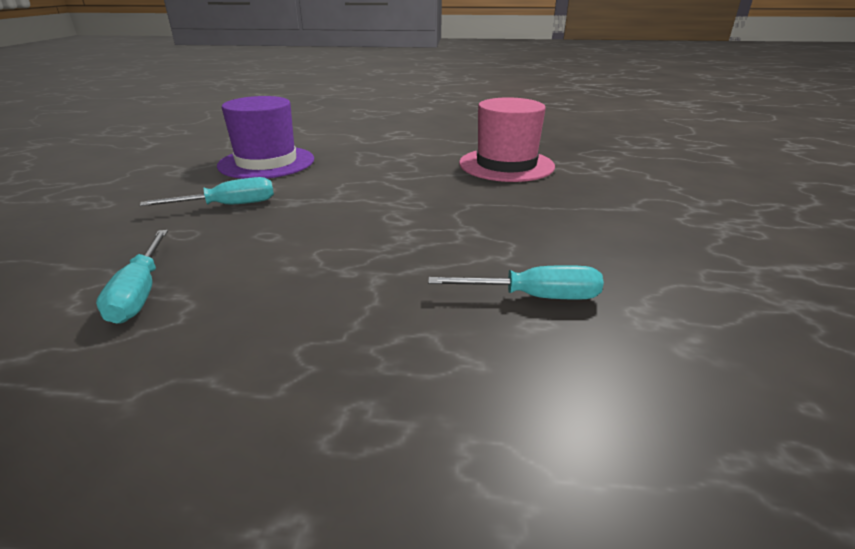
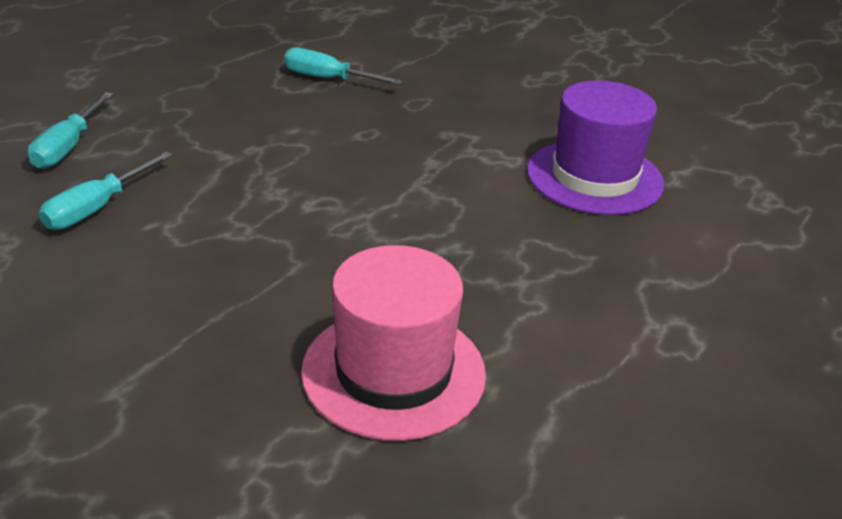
camera: 120 degrees right, 5 degrees up
turquoise screwdriver [140,177,274,206] -> turquoise screwdriver moved to [28,92,114,169]

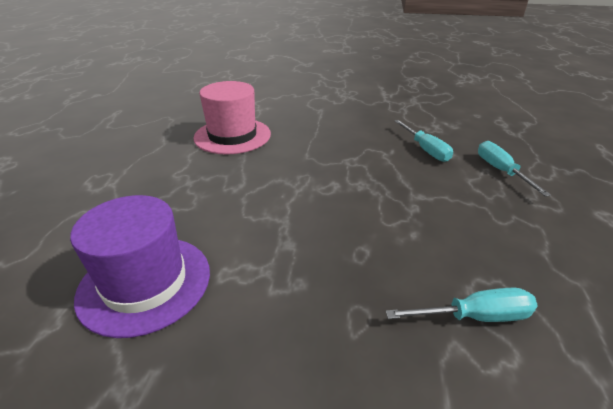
camera: 155 degrees right, 0 degrees up
turquoise screwdriver [39,152,173,230] -> turquoise screwdriver turned 150 degrees clockwise [394,120,453,162]

